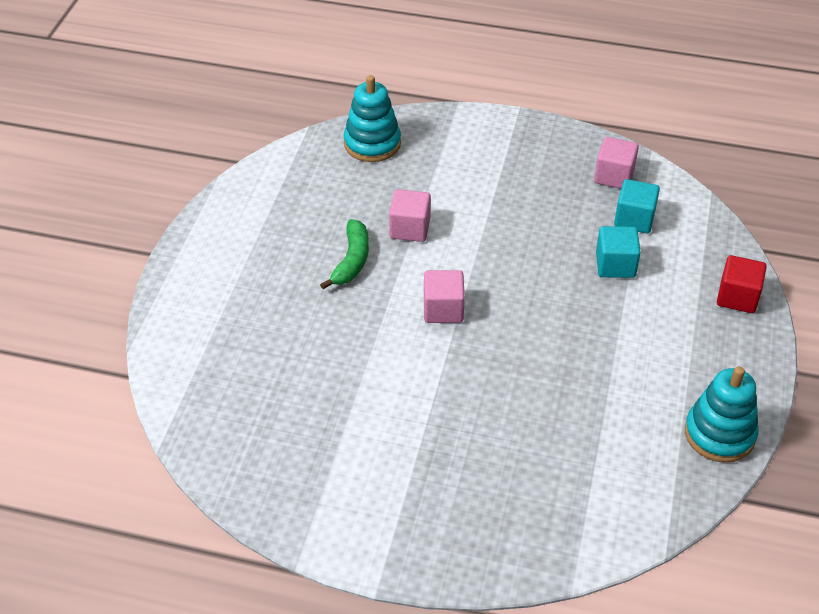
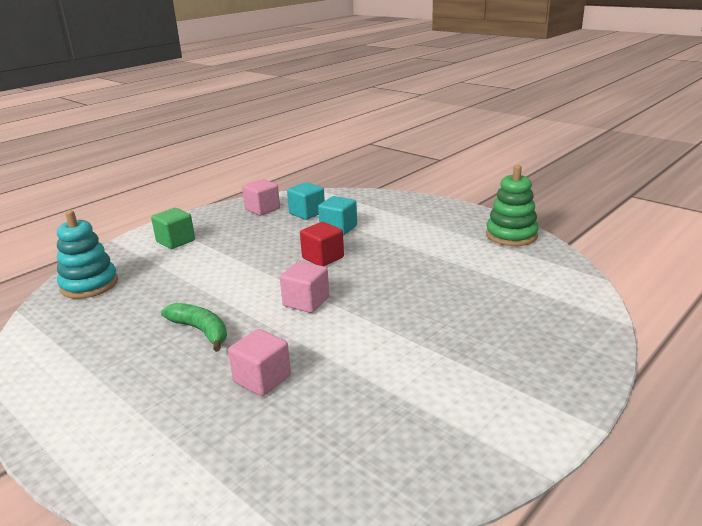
camera: 60 degrees left, 20 degrees down
pink cube [389,189,431,242] -> pink cube moved to [228,329,291,396]
turquoise stacking toy [685,366,758,463] -> green stacking toy [486,165,539,246]
red cube [717,255,767,313] -> red cube moved to [300,222,344,266]
none -> green cube [151,208,195,249]

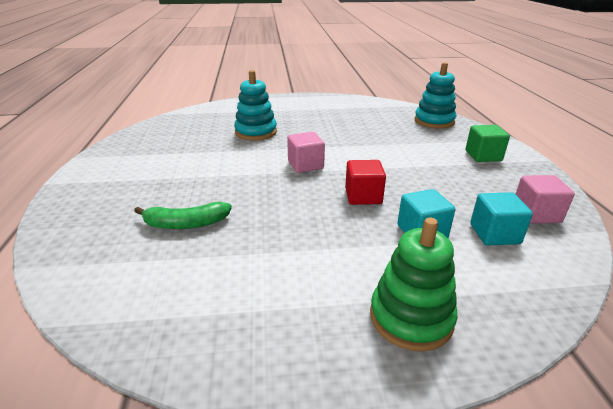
camera: 130 degrees right, 5 degrees up
green banana [161,303,227,352] -> green banana moved to [134,202,232,229]
pink cube [228,329,291,396] -> turquoise stacking toy [234,70,277,141]
green stacking toy [486,165,539,246] -> green stacking toy moved to [370,217,457,352]

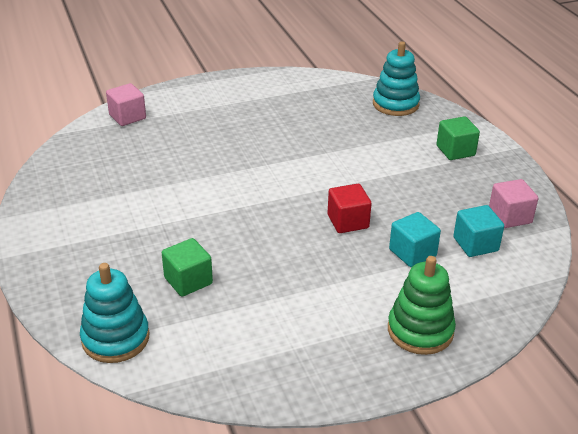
camera: 15 degrees left, 5 degrees up
green banana [134,202,232,229] -> green cube [162,238,213,297]
turquoise stacking toy [234,70,277,141] -> turquoise stacking toy moved to [80,263,150,363]
pink cube [287,132,325,173] -> pink cube moved to [106,83,146,126]

